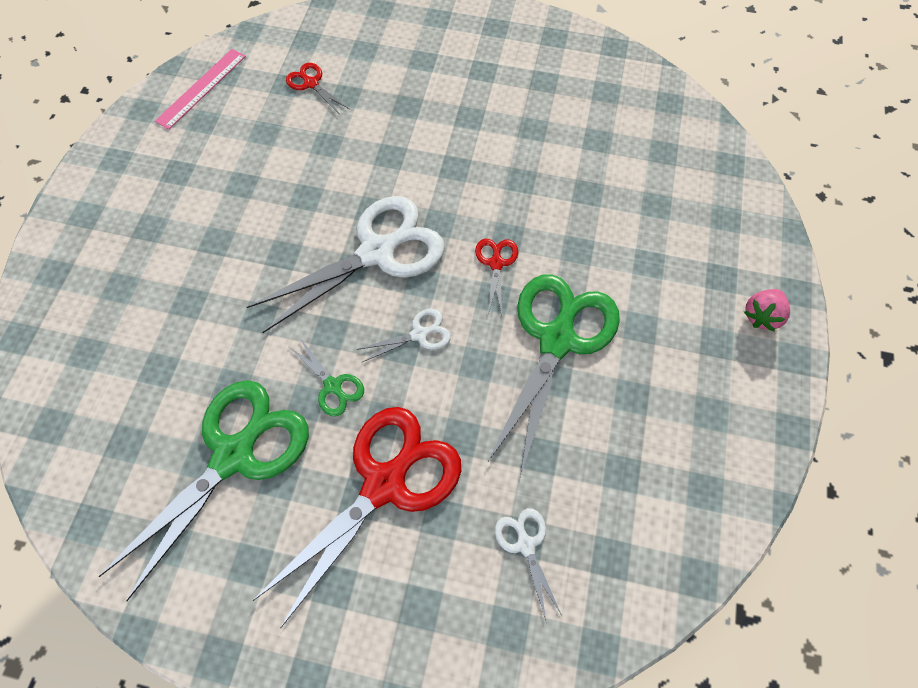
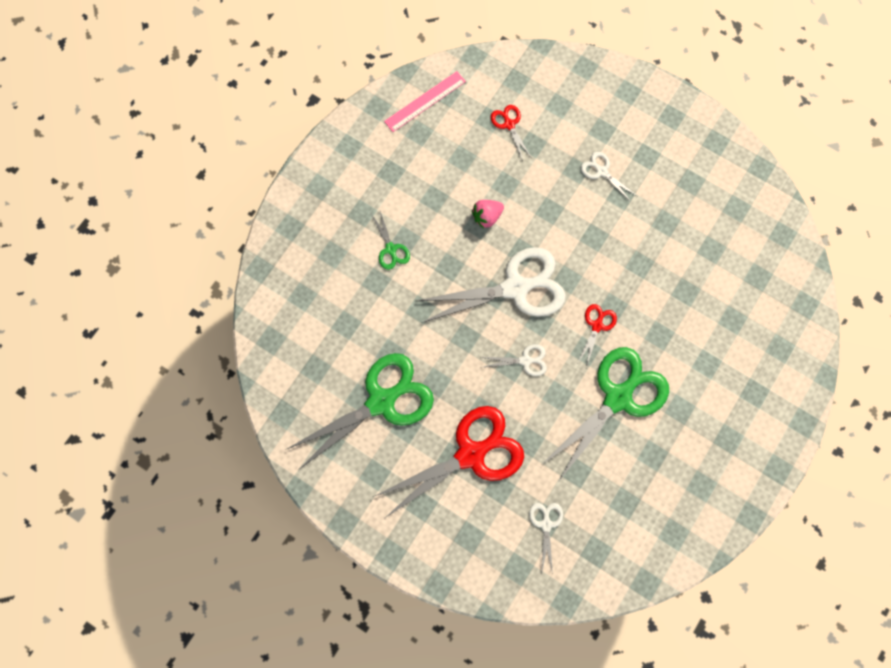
camera: 20 degrees right, 10 degrees up
green scissors [288,338,364,417] -> green scissors moved to [371,211,410,270]
pink strawberry [744,289,790,331] -> pink strawberry moved to [472,200,504,229]
none -> white scissors [581,152,637,202]

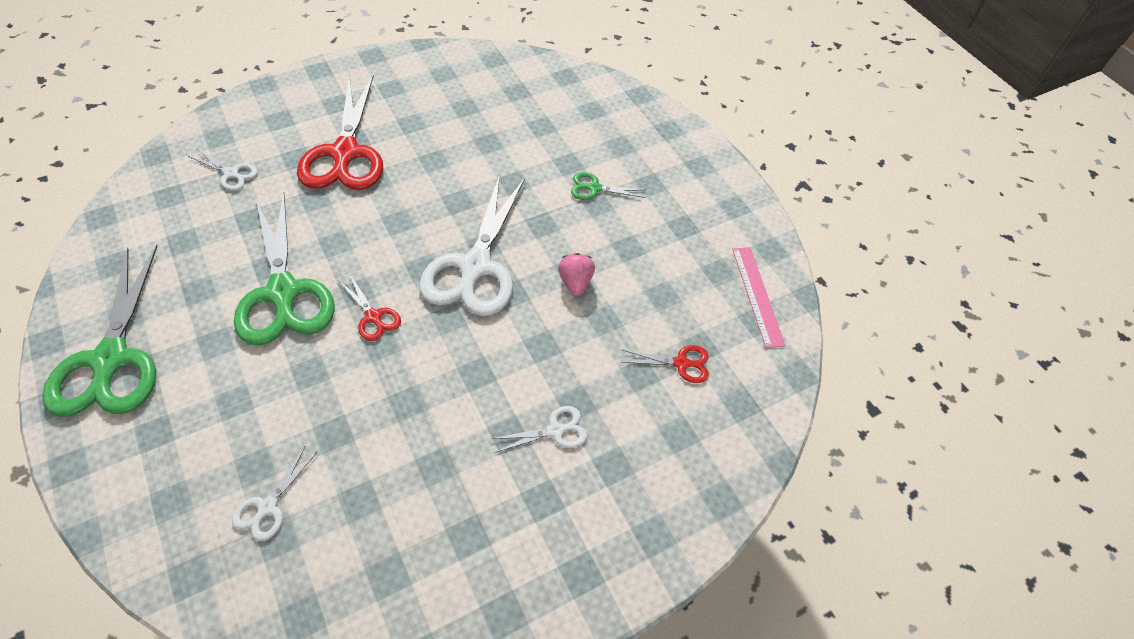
camera: 115 degrees right, 20 degrees down
green scissors [287,353,434,469] -> green scissors moved to [42,245,158,417]
white scissors [481,344,547,376] -> white scissors moved to [232,447,317,541]

